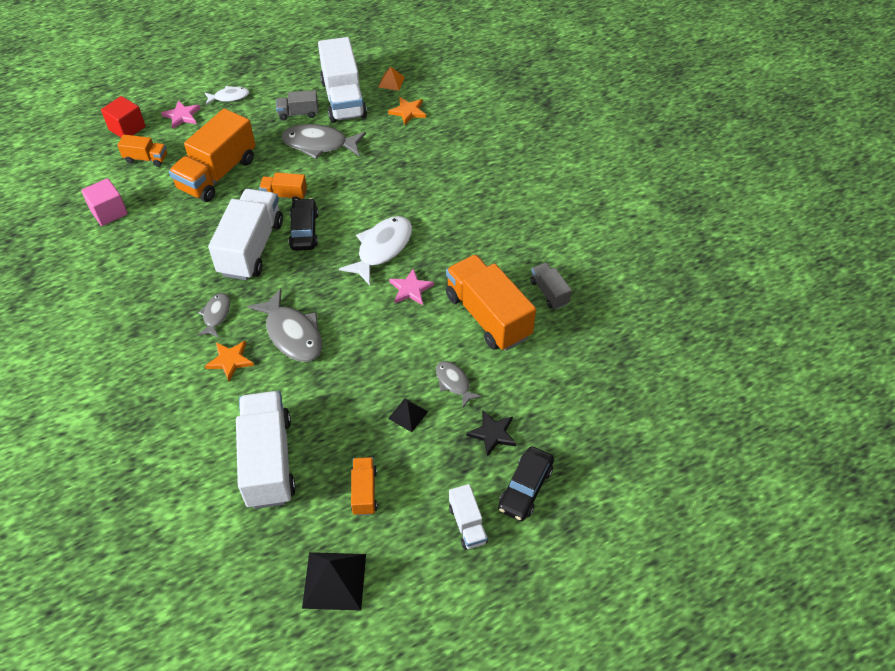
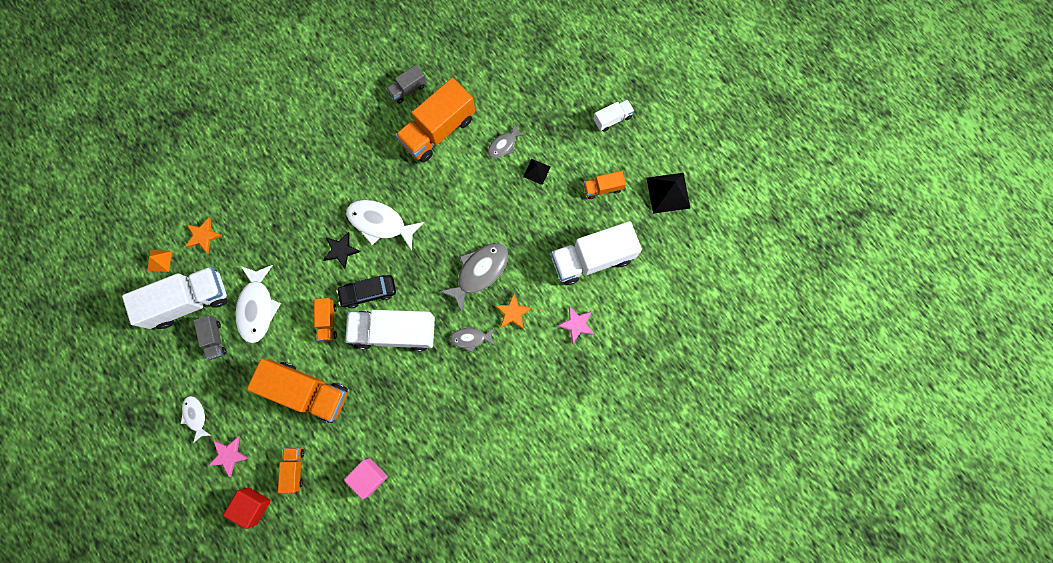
camera: 100 degrees left, 25 degrees up
grey fish [282,124,366,159] -> white fish [236,265,281,343]
pink star [389,268,434,305] -> pink star moved to [558,306,594,344]
black star [466,410,517,457] -> black star moved to [323,232,361,269]
black car [498,446,554,521] -> none

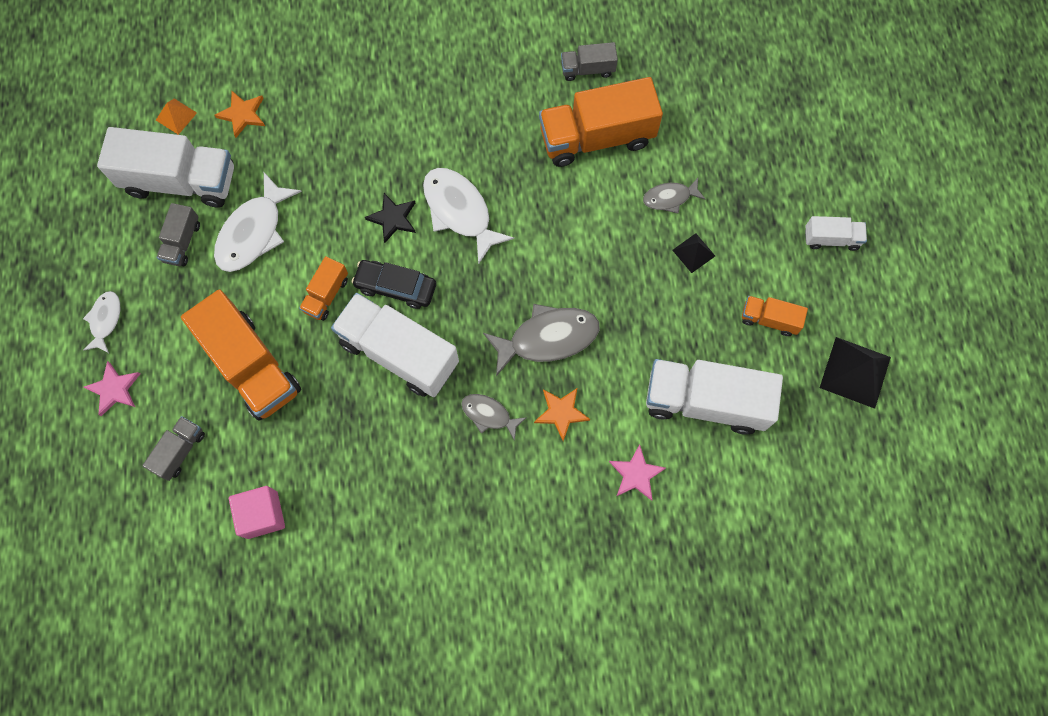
camera: 30 degrees right, 5 degrees down
red cube [223,487,271,529] -> none
orange truck [278,448,304,493] -> grey truck [142,416,205,481]

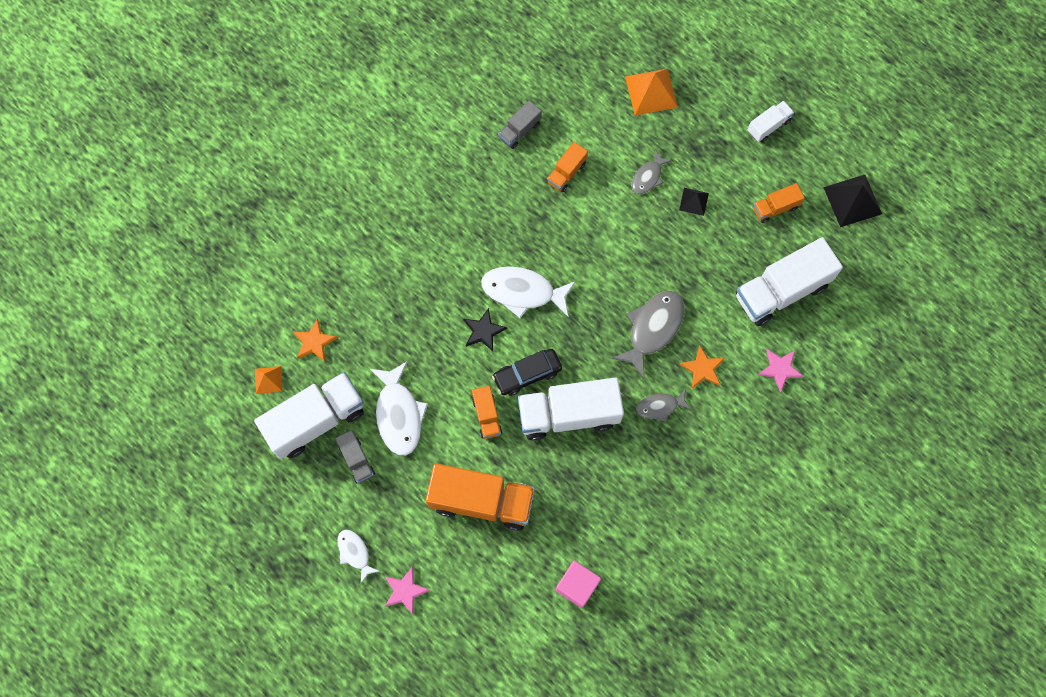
camera: 40 degrees left, 0 degrees up
grey truck [142,416,205,481] -> none
orange truck [539,77,663,167] -> orange truck [547,142,588,192], size x0.49
none -> orange pyramid [625,69,678,115]

